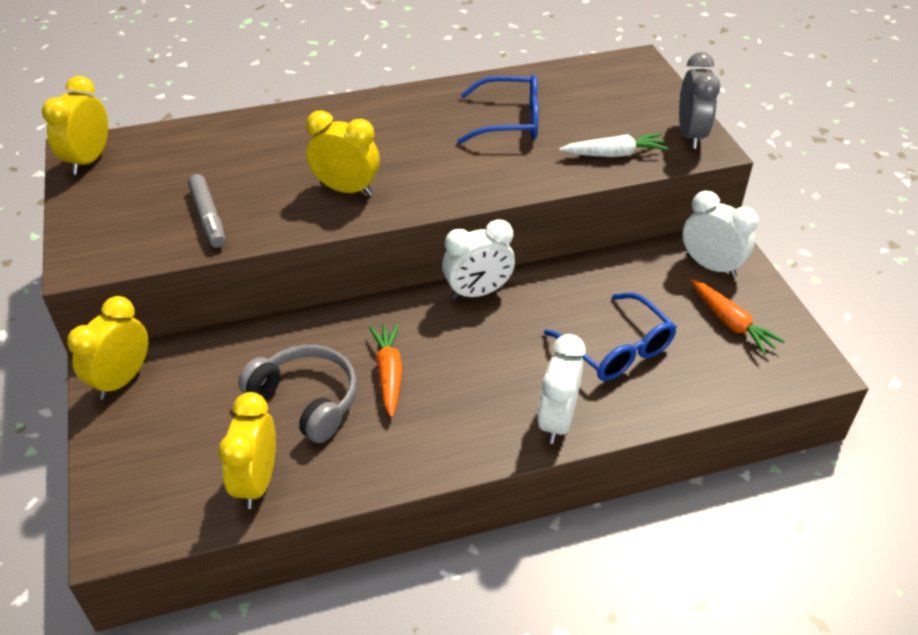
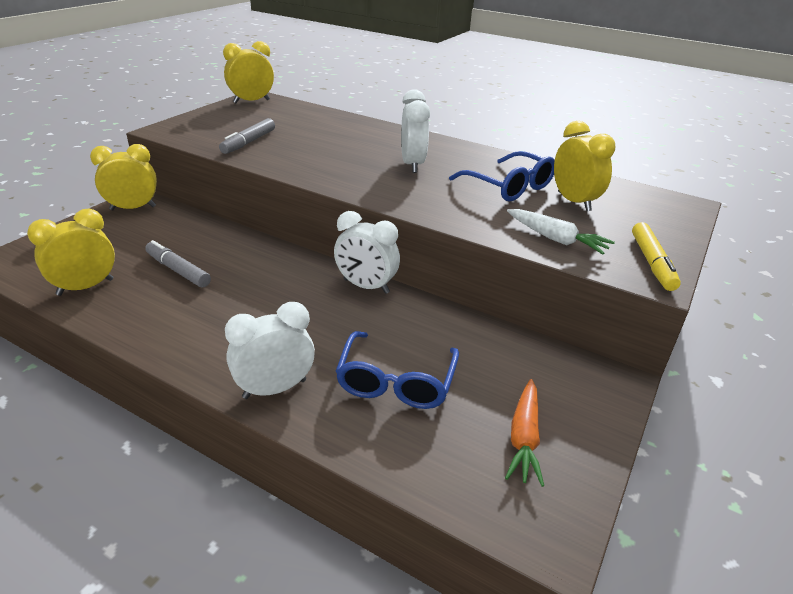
camera: 45 degrees right, 10 degrees down
grey headphones [238,345,357,443] -> grey marker [145,240,211,288]
yellow clock [306,111,380,196] -> yellow clock moved to [554,121,615,212]
orange carrot [369,323,402,418] -> none
grey clock [679,52,720,149] -> yellow marker [632,222,681,291]
white clock [683,191,759,278] -> white clock moved to [401,89,430,173]

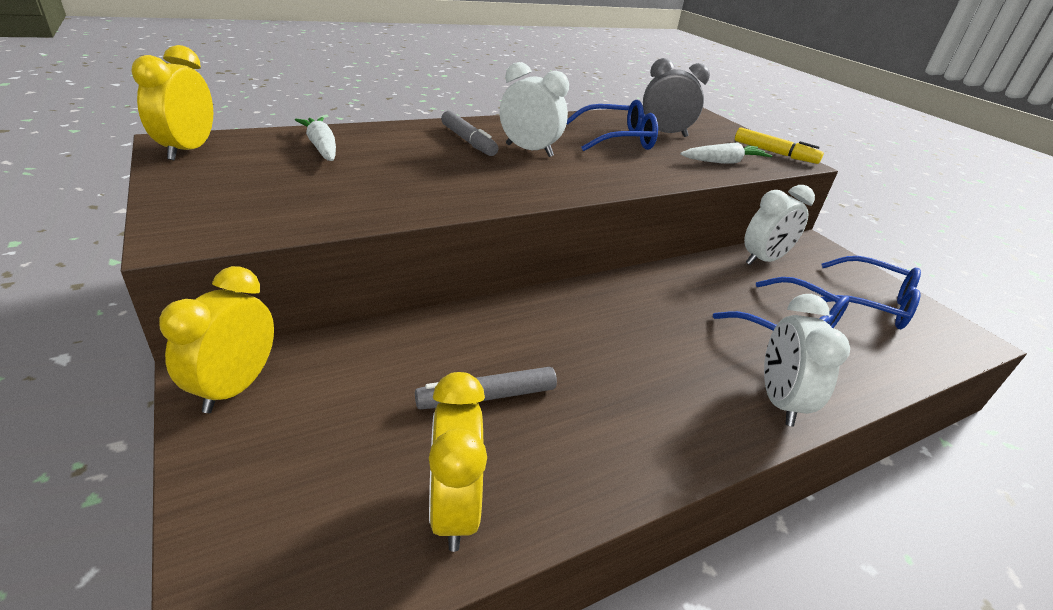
camera: 60 degrees left, 0 degrees up
grey marker [219,118,275,154] -> grey marker moved to [441,111,498,156]
white clock [334,211,400,294] -> white clock moved to [744,185,815,265]
orange carrot [505,379,544,487] -> blue glasses [821,256,921,329]
yellow clock [554,121,615,212] -> grey clock [643,58,710,137]
none -> white carrot [295,117,336,161]

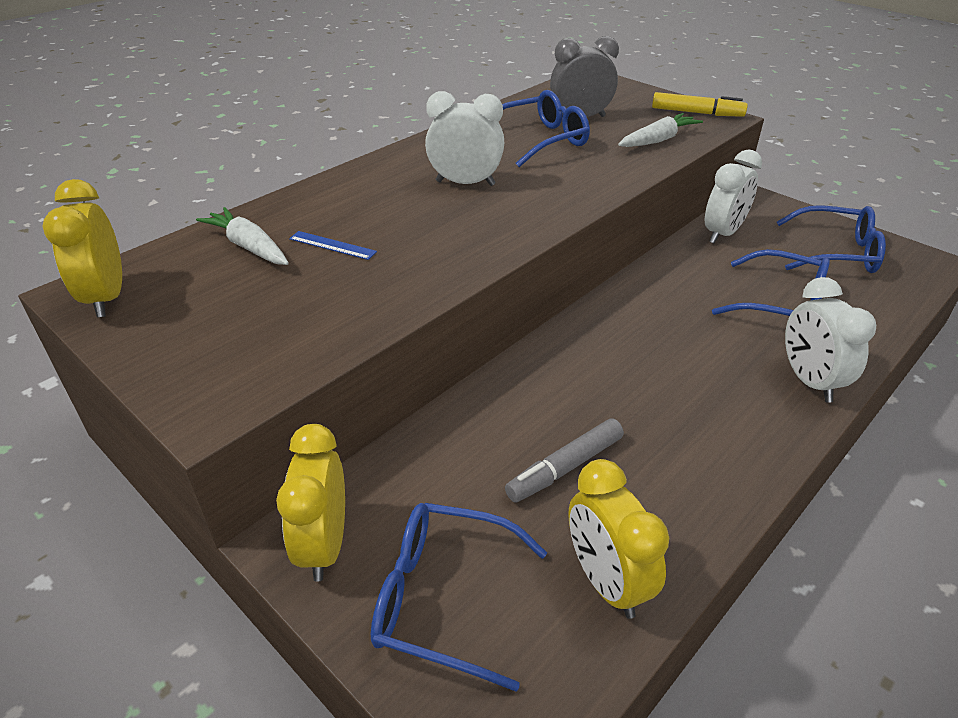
camera: 15 degrees left, 5 degrees up
grey marker [441,111,498,156] -> none
none -> blue ruler [289,231,377,260]
none -> blue glasses [371,503,547,692]

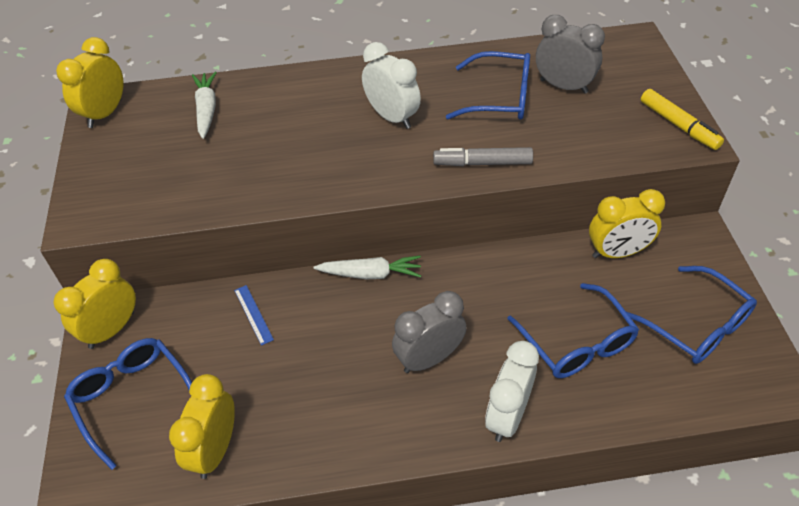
camera: 40 degrees right, 10 degrees up
blue ruler [289,231,377,260] -> blue ruler moved to [234,285,274,346]
grey marker [505,418,624,503] -> grey marker moved to [433,147,533,166]
white carrot [618,113,703,147] -> white carrot moved to [314,256,421,279]
white clock [705,149,762,244] -> yellow clock [589,189,665,258]
none -> grey clock [392,291,467,373]

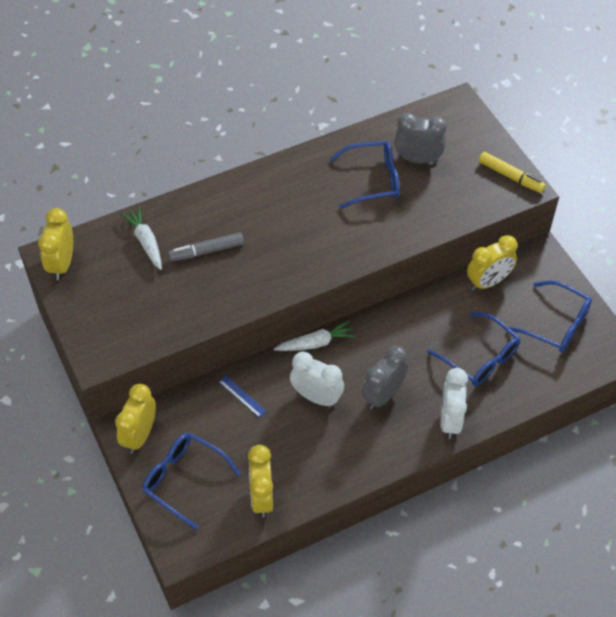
camera: 20 degrees left, 5 degrees up
white clock [362,42,421,129] -> white clock moved to [290,352,344,407]
grey marker [433,147,533,166] -> grey marker moved to [168,233,244,261]

